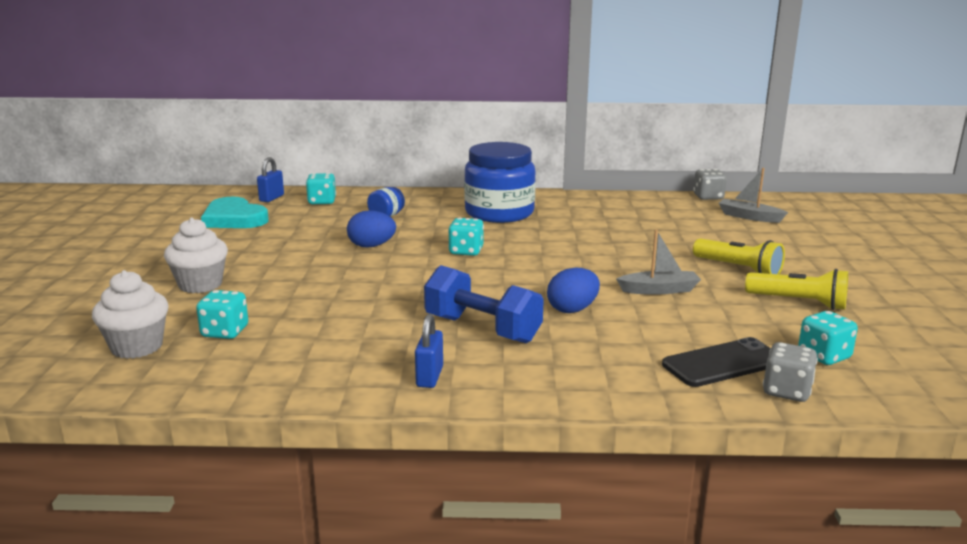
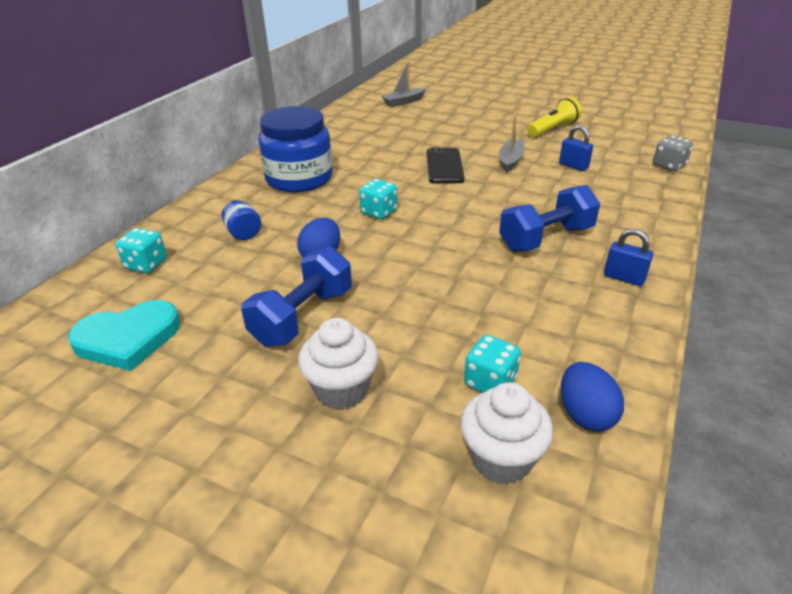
camera: 65 degrees left, 15 degrees up
blue padlock [257,157,284,202] -> blue padlock moved to [559,125,593,171]
blue egg [547,268,600,313] -> blue egg moved to [561,362,624,432]
black phone [662,337,771,387] -> black phone moved to [427,147,465,184]
grey dice [693,169,727,200] -> none
yellow flashlight [693,238,785,274] -> none
turquoise dice [798,311,858,365] -> none
none -> blue dumbbell [241,246,352,347]

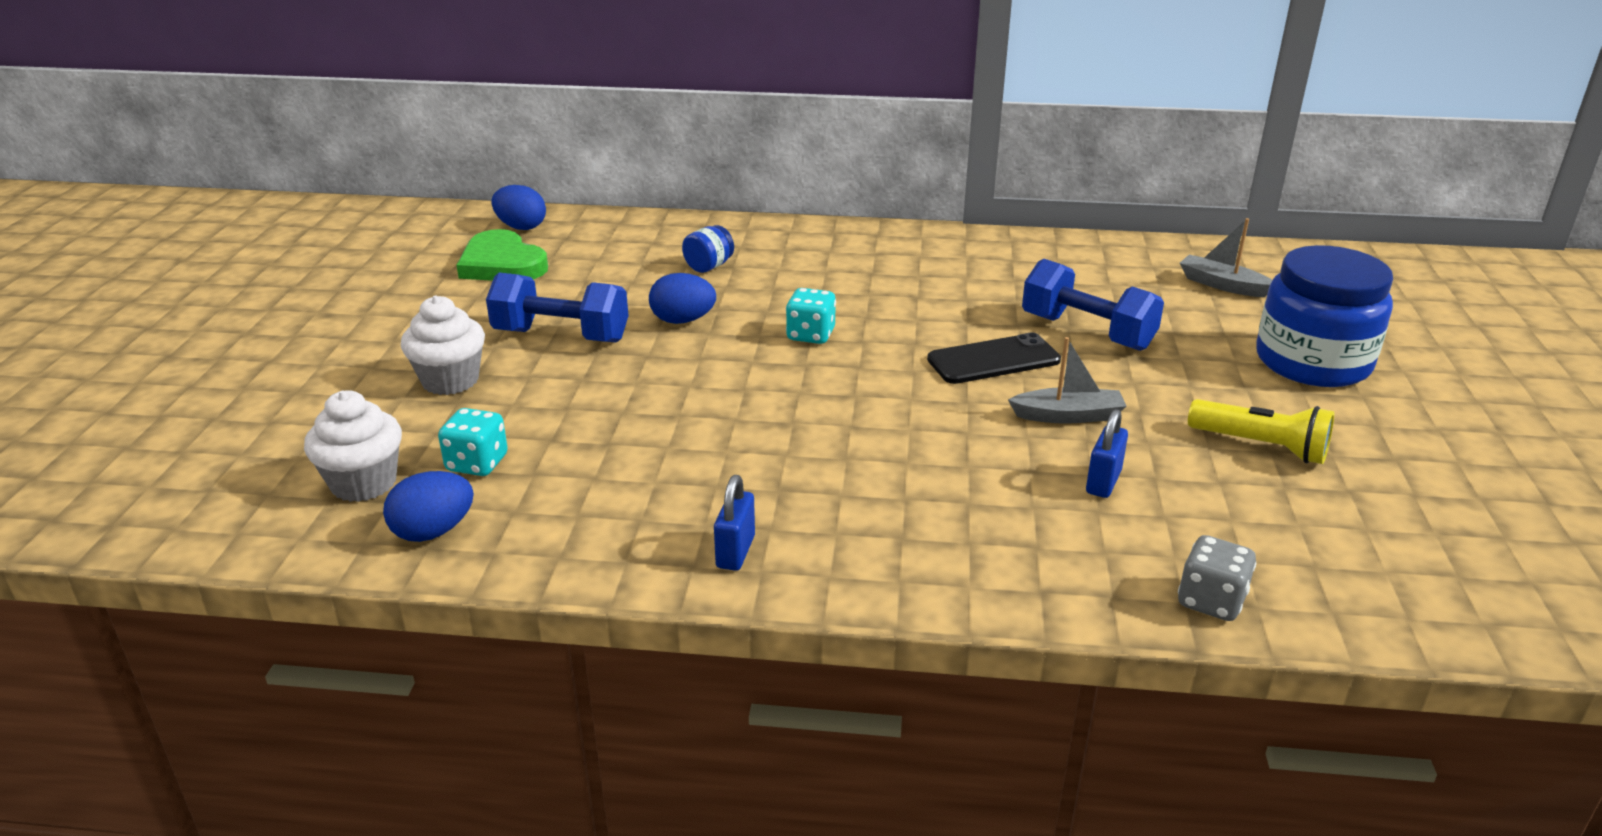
camera: 70 degrees right, 5 degrees down
turquoise heart [68,300,181,371] -> green heart [457,229,548,281]
turquoise dice [116,228,167,273] -> none
blue jar [258,106,333,192] -> blue jar moved to [1256,245,1393,387]
blue dumbbell [499,185,600,251] -> blue dumbbell moved to [1022,259,1164,351]
none -> blue egg [491,185,546,230]

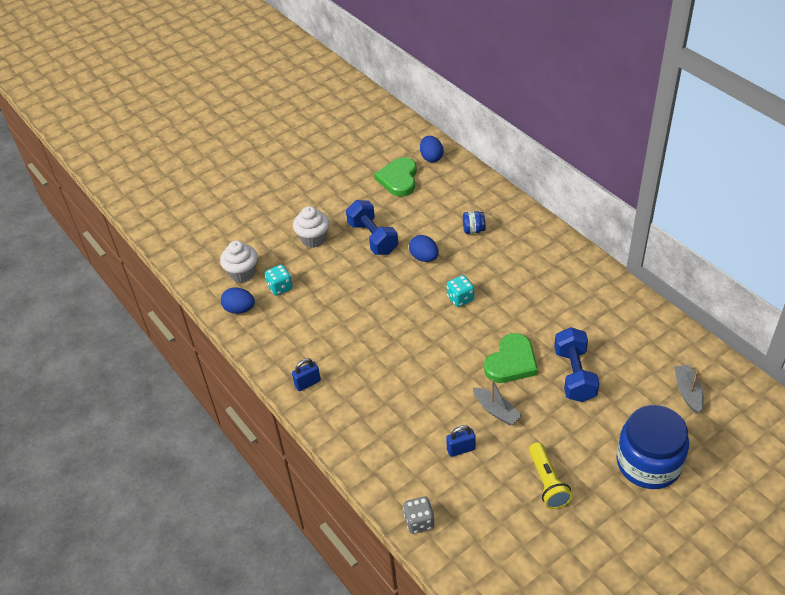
camera: 50 degrees right, 15 degrees up
black phone [927,333,1061,384] -> green heart [484,333,538,383]

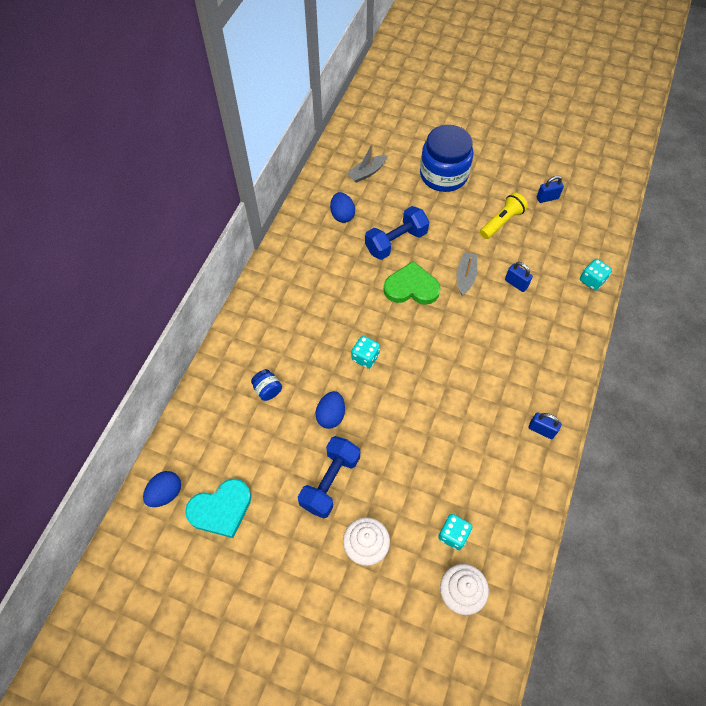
camera: 125 degrees left, 15 degrees up
blue egg [221,287,255,314] -> blue egg moved to [330,192,355,223]
green heart [374,157,417,197] -> turquoise heart [185,479,251,538]
grey dice [403,497,435,534] -> turquoise dice [580,259,612,291]
none -> blue padlock [537,175,564,203]

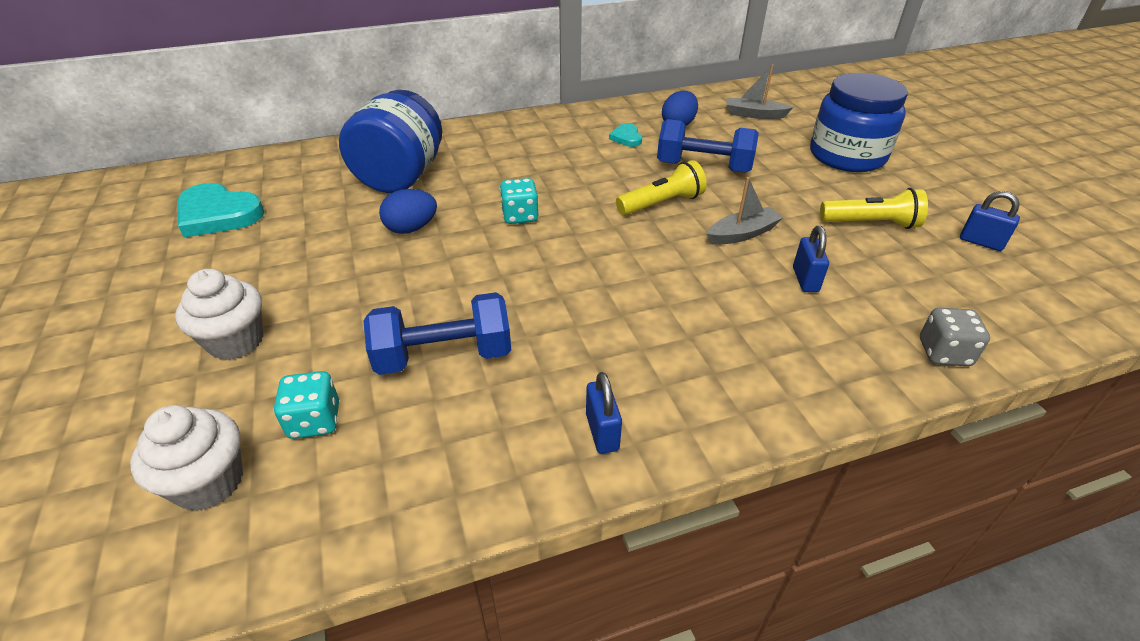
camera: 50 degrees right, 20 degrees down
blue egg [143,471,181,507] -> none
blue jar [251,369,282,401] -> blue jar [339,90,442,193], size x2.41
blue dumbbell [298,436,360,518] -> blue dumbbell moved to [363,292,511,375]
green heart [384,261,441,305] -> yellow flashlight [616,160,707,215]
turquoise dice [580,259,612,291] -> grey dice [920,308,990,366]
none -> turquoise heart [609,123,642,147]

